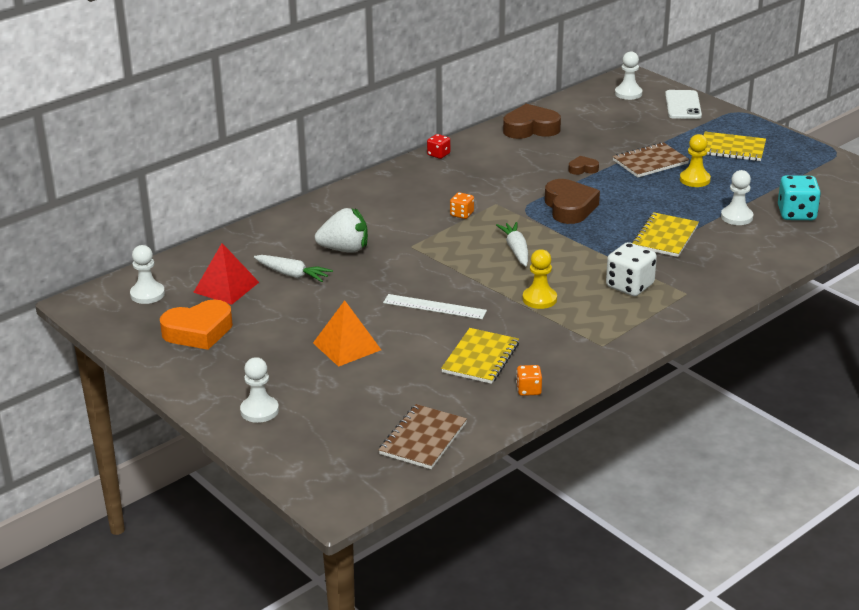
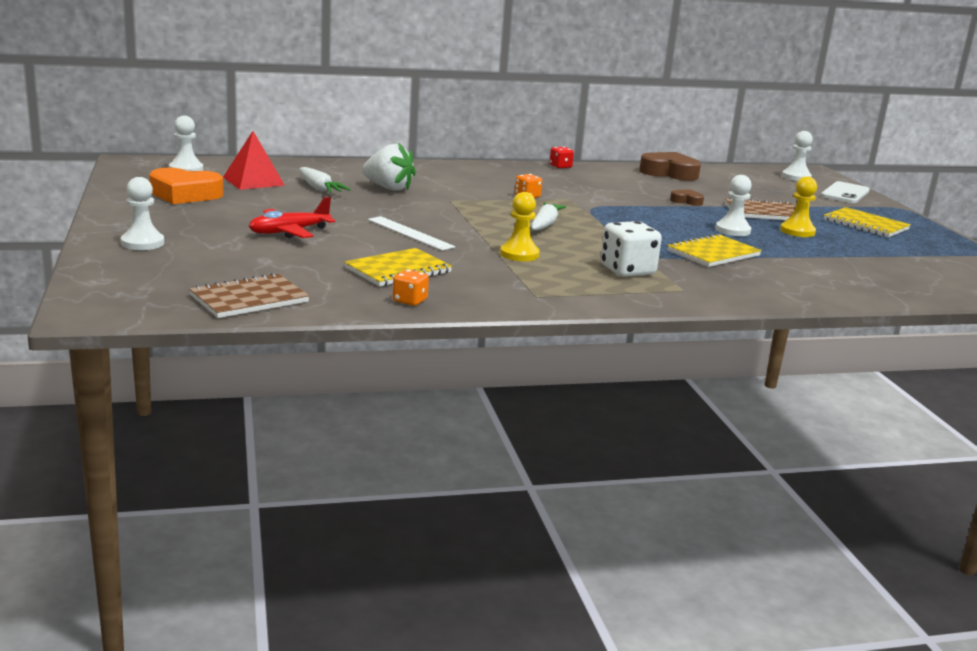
camera: 25 degrees right, 10 degrees down
orange pyramid [313,300,381,367] -> red plane [249,197,335,238]
brown heart [545,179,600,224] -> none
white pawn [721,170,753,225] -> white pawn moved to [715,175,752,236]
turquoise dice [778,175,821,220] -> none

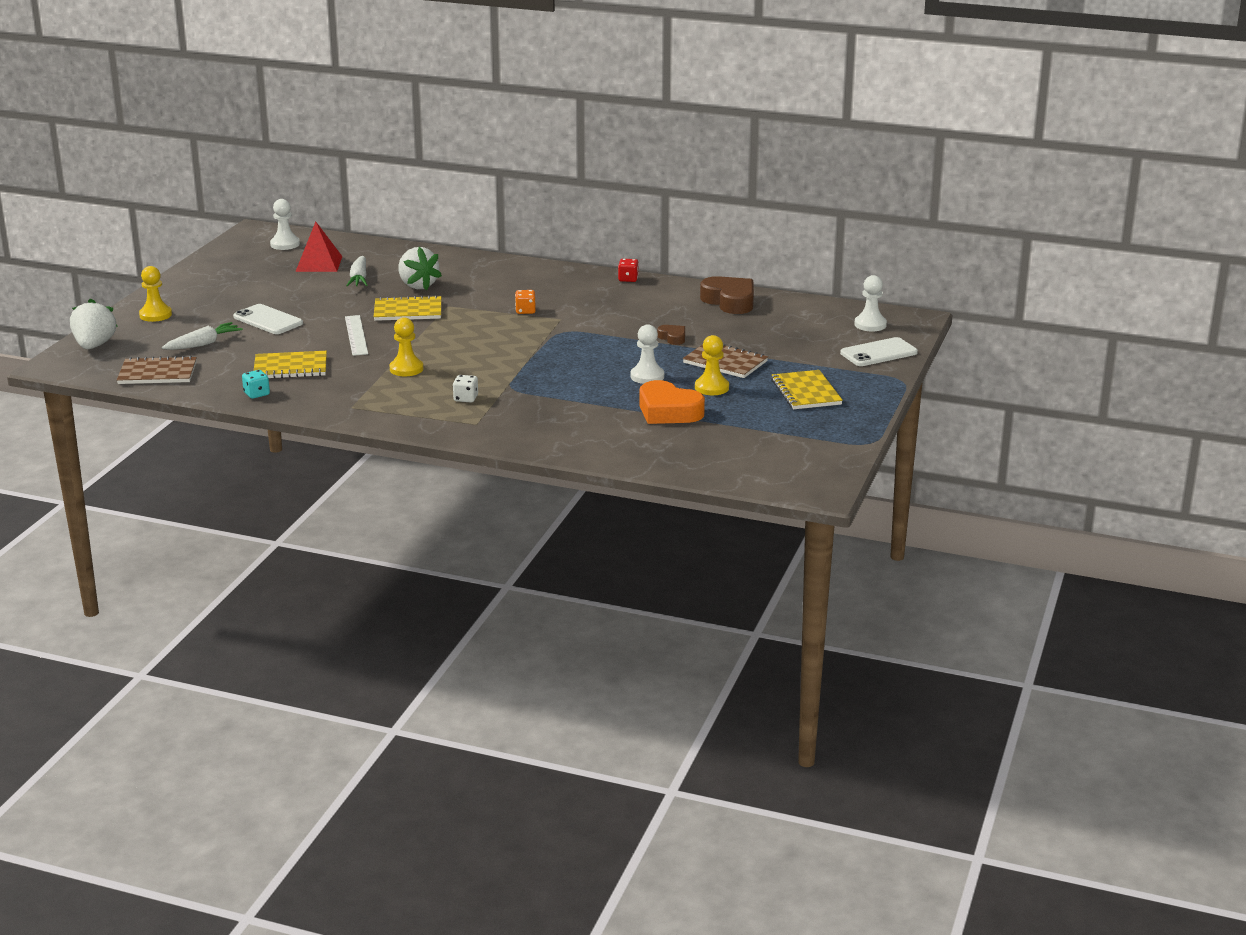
camera: 35 degrees right, 5 degrees up
white pawn [121,177,164,250] -> yellow pawn [139,266,172,322]
orange heart [149,168,223,204] -> orange heart moved to [639,380,705,424]
red plane [249,197,335,238] -> white phone [233,304,303,334]
orange dice [393,269,429,306] -> turquoise dice [242,370,270,399]
white carrot [531,202,567,231] -> white carrot moved to [162,322,243,350]
white dice [601,221,662,277] -> white dice [453,375,478,402], size x0.55
yellow notebook [667,233,762,267] -> yellow notebook moved to [374,295,441,321]
none -> white strawberry [70,299,118,349]

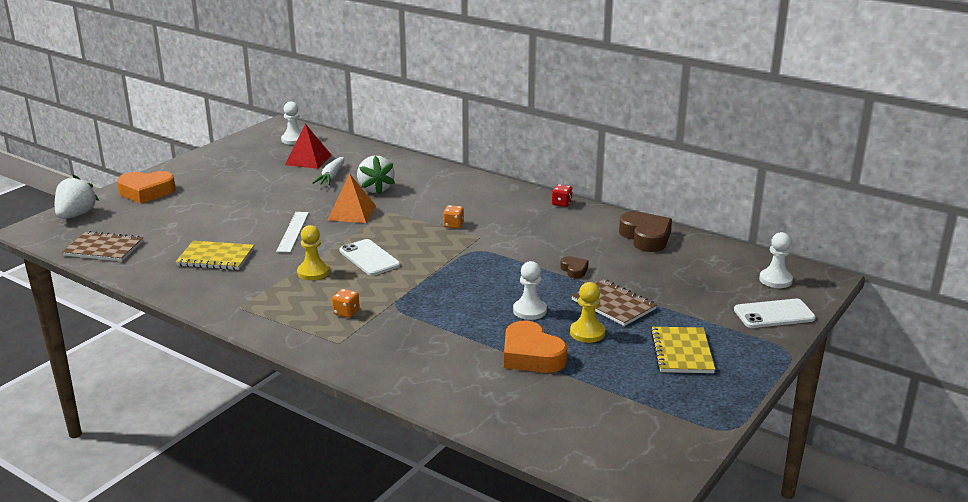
camera: 15 degrees right, 0 degrees up
yellow pawn [139,266,172,322] -> orange heart [117,171,175,204]
white carrot [162,322,243,350] -> none
white phone [233,304,303,334] -> white phone moved to [339,239,400,276]
turquoise dice [242,370,270,399] -> none
yellow notebook [374,295,441,321] -> orange pyramid [328,173,376,223]
white dice [453,375,478,402] -> orange dice [332,289,360,318]

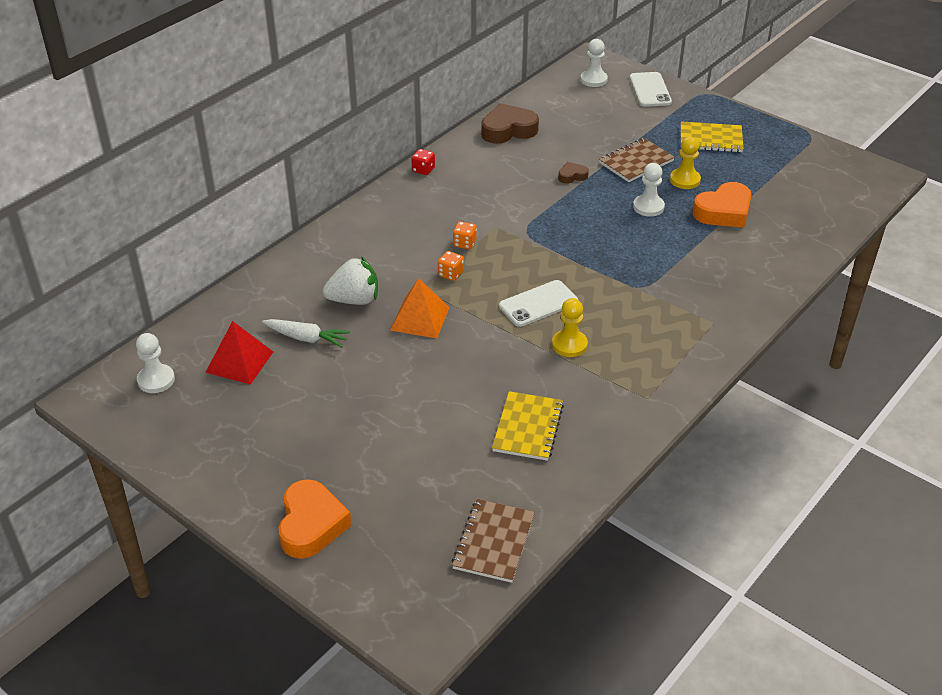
camera: 85 degrees left, 15 degrees up
white strawberry [55,175,99,219] -> none
white ruler [276,212,309,252] -> none
orange dice [332,289,360,318] -> orange dice moved to [438,251,464,281]

